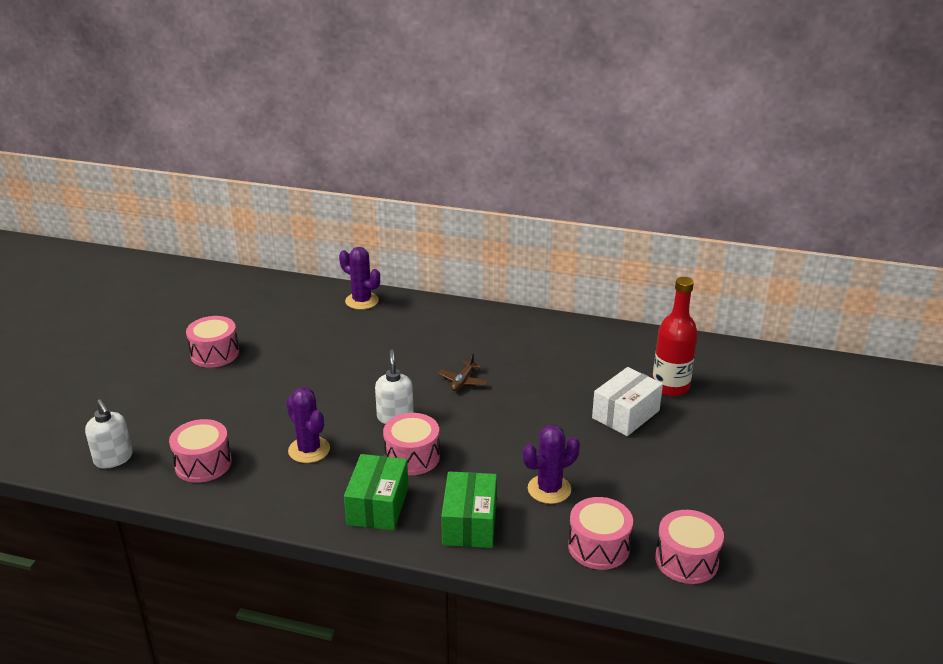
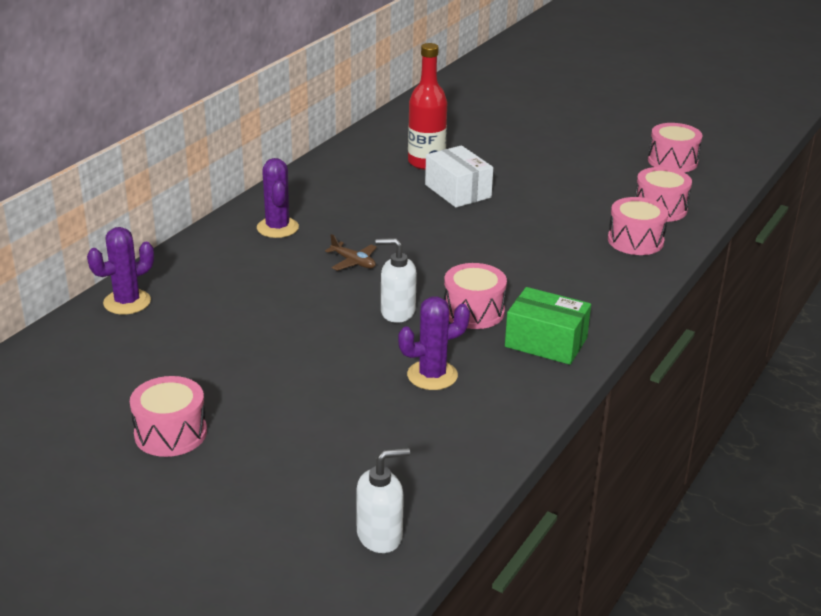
camera: 75 degrees left, 0 degrees up
pink drum [169,419,232,483] -> pink drum moved to [648,123,703,172]
green box [441,471,497,548] -> none
purple cactus [523,425,580,504] -> purple cactus moved to [257,158,299,238]

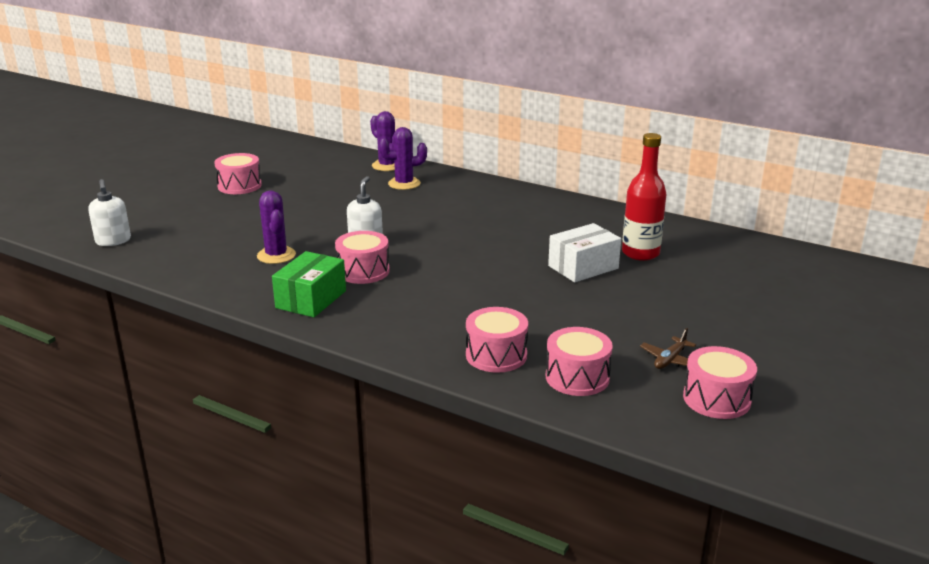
camera: 90 degrees right, 5 degrees down
purple cactus [257,158,299,238] -> purple cactus moved to [379,127,427,190]
brown plane [325,234,377,271] -> brown plane moved to [640,328,696,369]

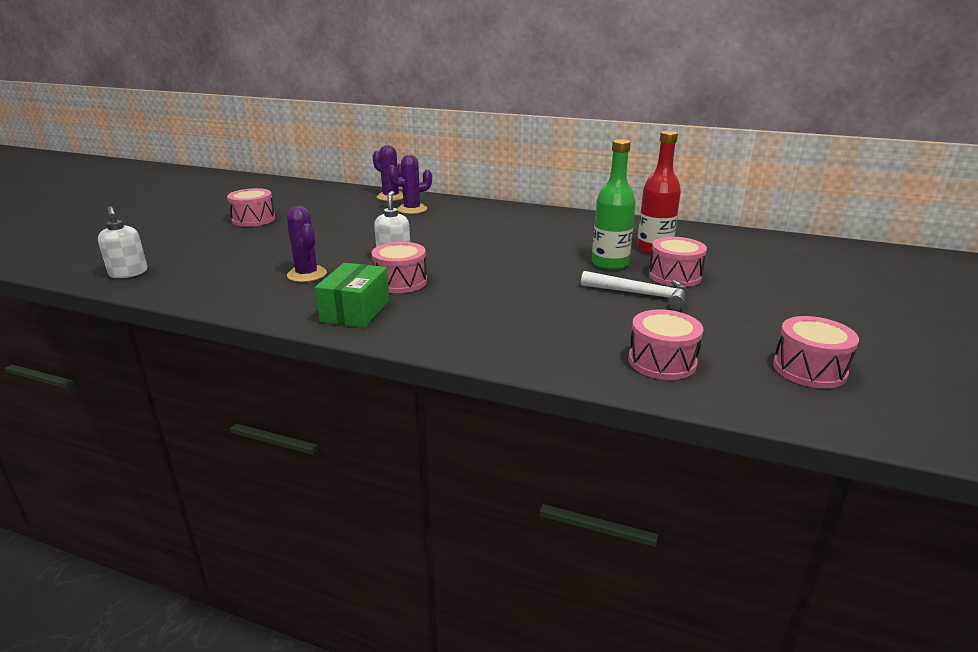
camera: 10 degrees left, 0 degrees up
pink drum [466,307,528,373] -> pink drum moved to [649,237,707,287]
white box [548,223,621,282] -> green bottle [592,139,636,270]
brown plane [640,328,696,369] -> none
none -> white hammer [581,271,688,310]

